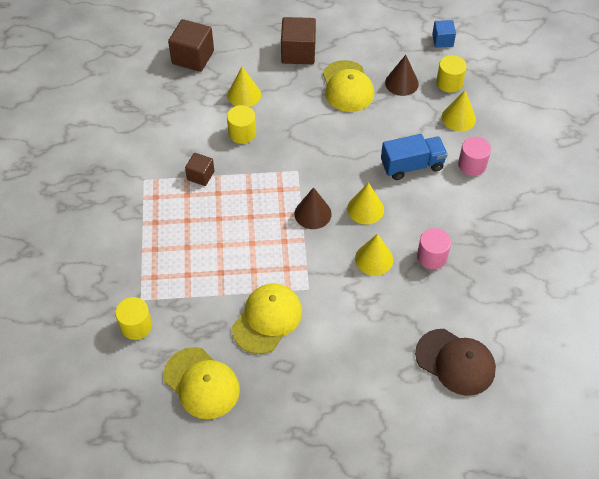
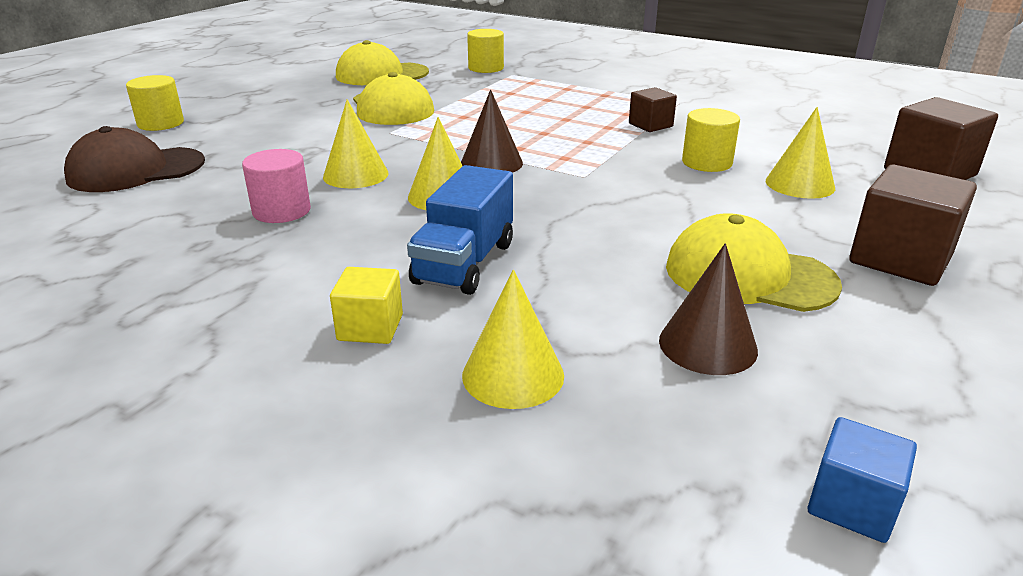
camera: 125 degrees right, 25 degrees down
yellow cylinder [436,55,467,93] -> yellow cylinder moved to [126,75,184,131]
pink cylinder [458,137,491,176] -> yellow cube [330,267,403,344]

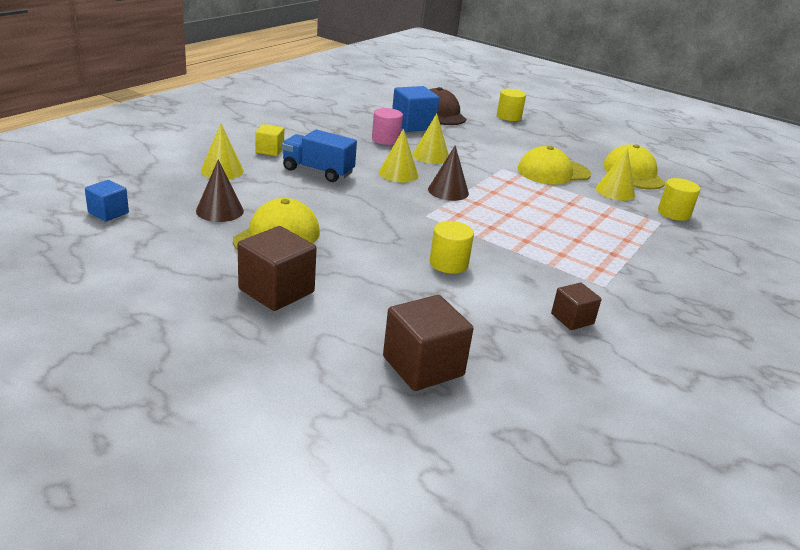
camera: 90 degrees right, 0 degrees up
brown cube [629,87,677,132] -> brown cube moved to [551,282,602,330]
yellow cone [766,107,835,199] -> yellow cone moved to [596,148,635,201]
none -> blue cube [392,86,440,132]

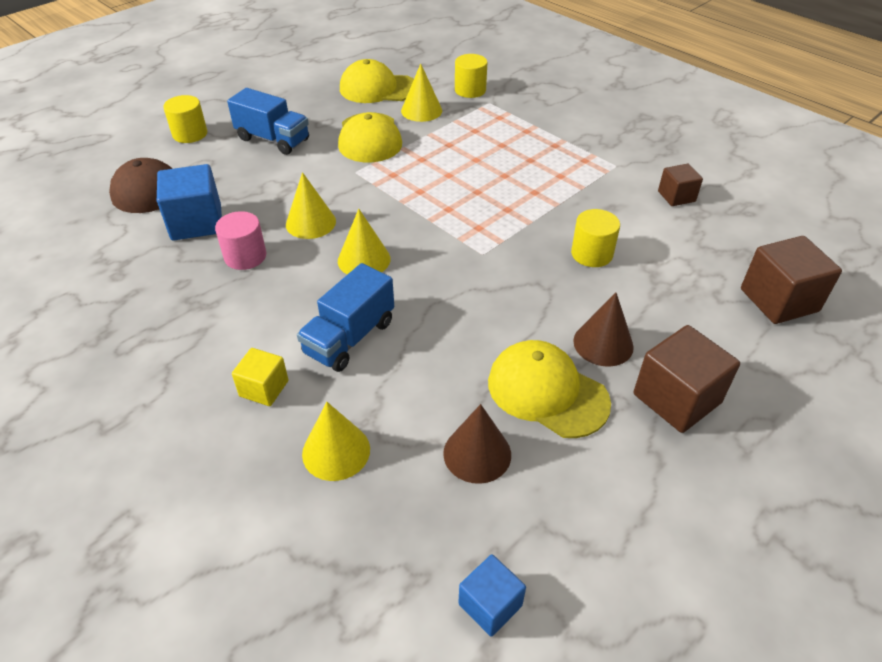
camera: 75 degrees left, 15 degrees up
brown cone [428,145,469,201] -> brown cone moved to [573,293,634,366]
none -> blue truck [227,88,309,155]

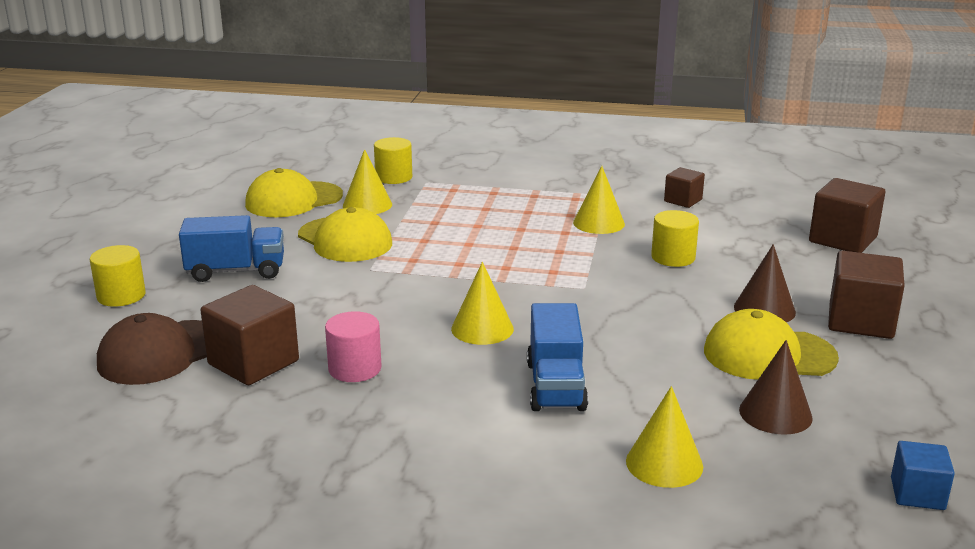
camera: 35 degrees left, 20 degrees down
blue cube [157,164,222,240] -> brown cube [200,285,299,385]
yellow cube [232,348,288,406] -> none
yellow cone [286,172,336,239] -> yellow cone moved to [573,166,625,234]

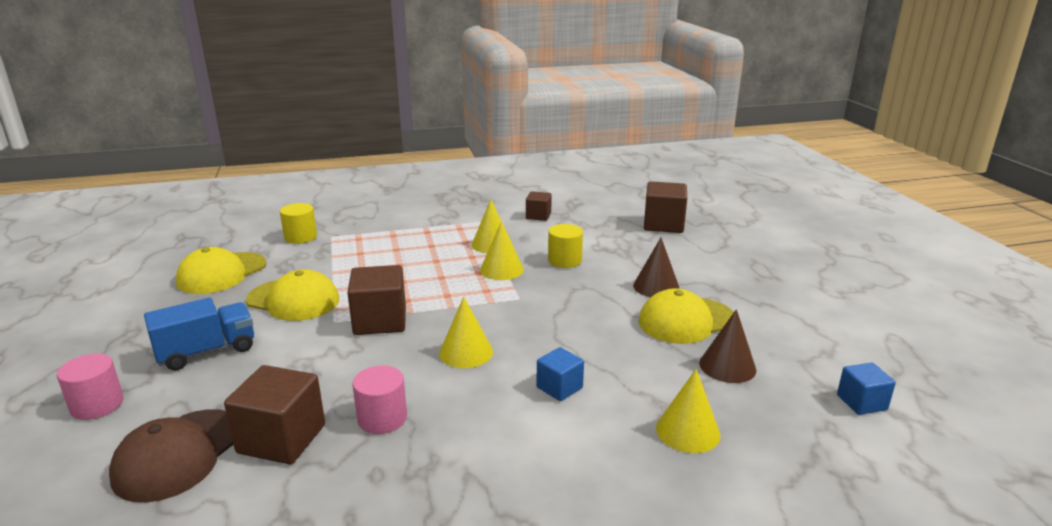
camera: 25 degrees left, 0 degrees up
yellow cylinder [90,245,146,307] -> pink cylinder [57,354,124,420]
yellow cone [343,149,392,214] -> yellow cone moved to [480,222,524,280]
blue truck [527,303,588,411] -> blue cube [537,347,584,401]
brown cube [828,251,905,339] -> brown cube moved to [347,265,406,335]

